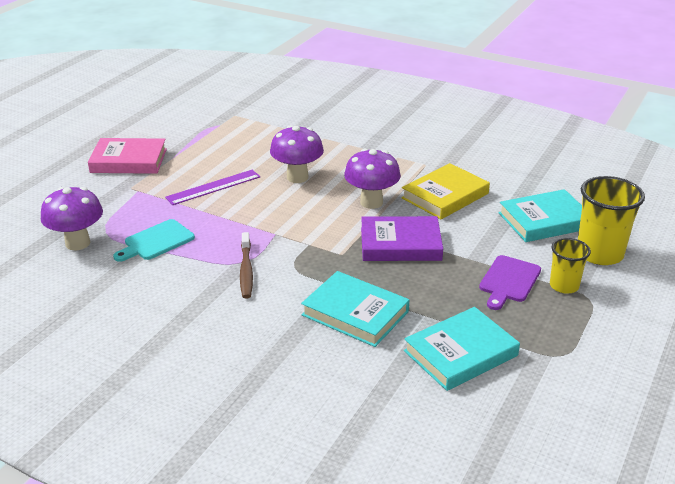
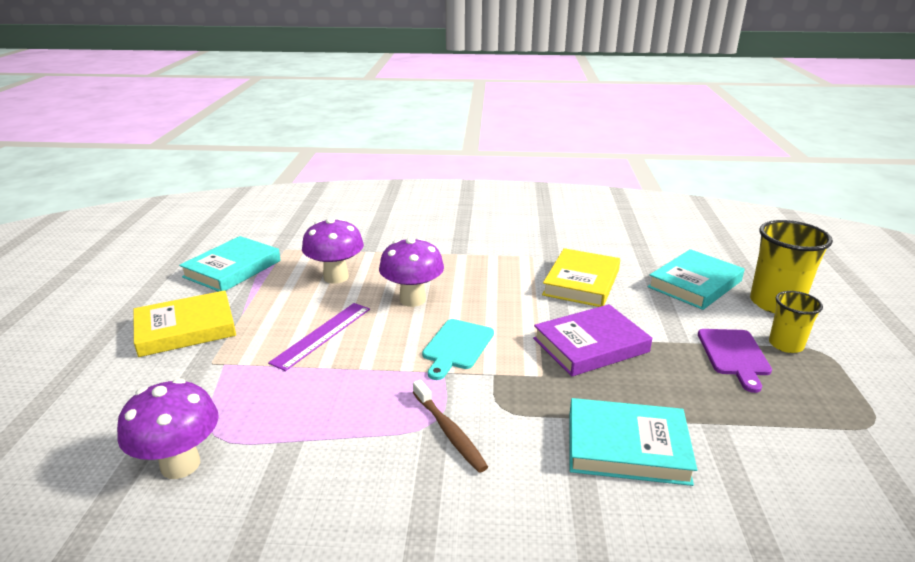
camera: 25 degrees left, 5 degrees down
pink book [88,138,167,174] -> yellow book [133,290,236,357]
turquoise cutting board [113,219,195,262] -> turquoise cutting board moved to [422,319,494,380]
purple mushroom [344,149,400,209] -> purple mushroom moved to [302,218,364,284]
turquoise book [404,307,520,391] -> turquoise book moved to [179,236,281,292]

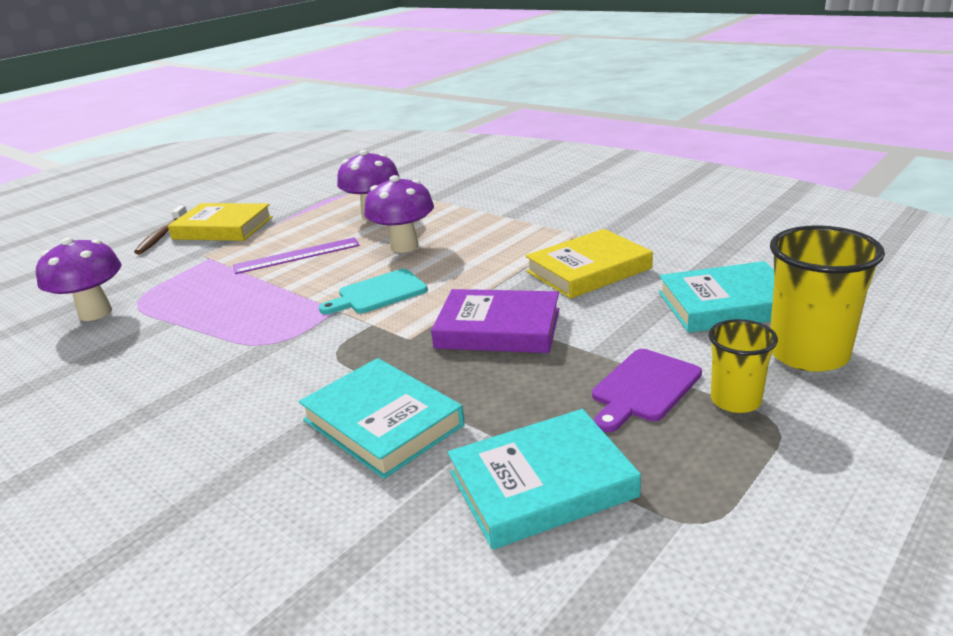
camera: 40 degrees right, 0 degrees up
turquoise book [179,236,281,292] -> turquoise book moved to [448,409,641,550]
brown toothbrush [413,380,488,473] -> brown toothbrush moved to [134,206,187,254]

